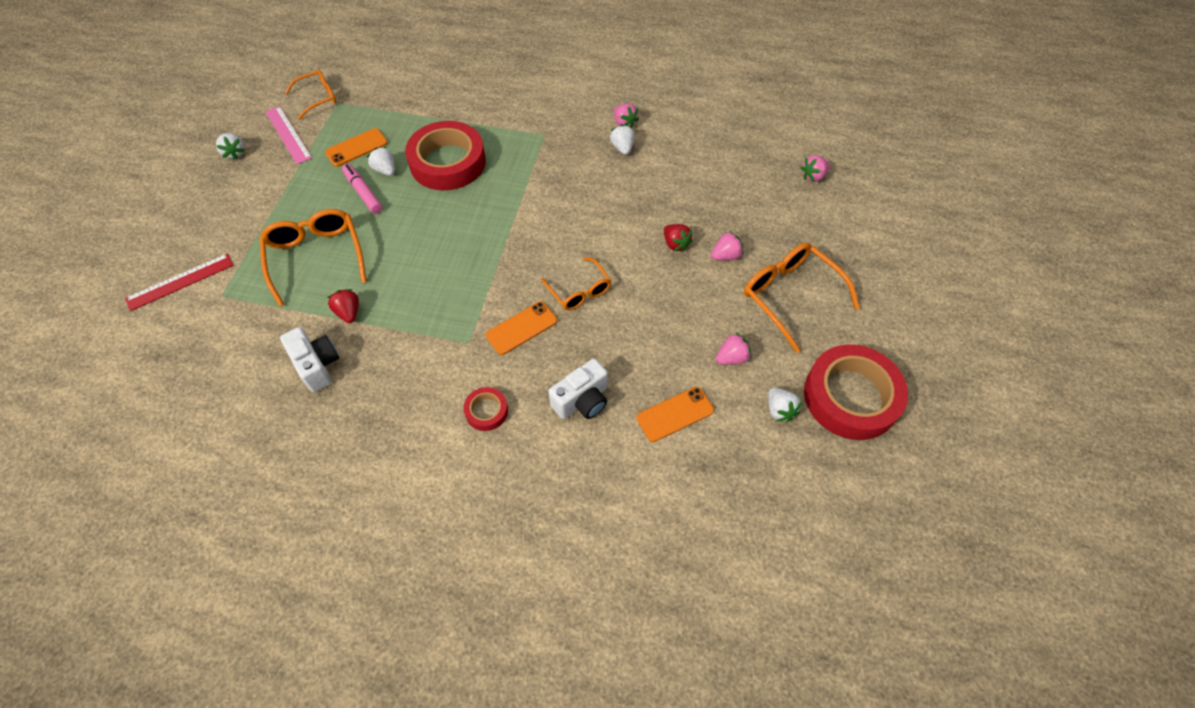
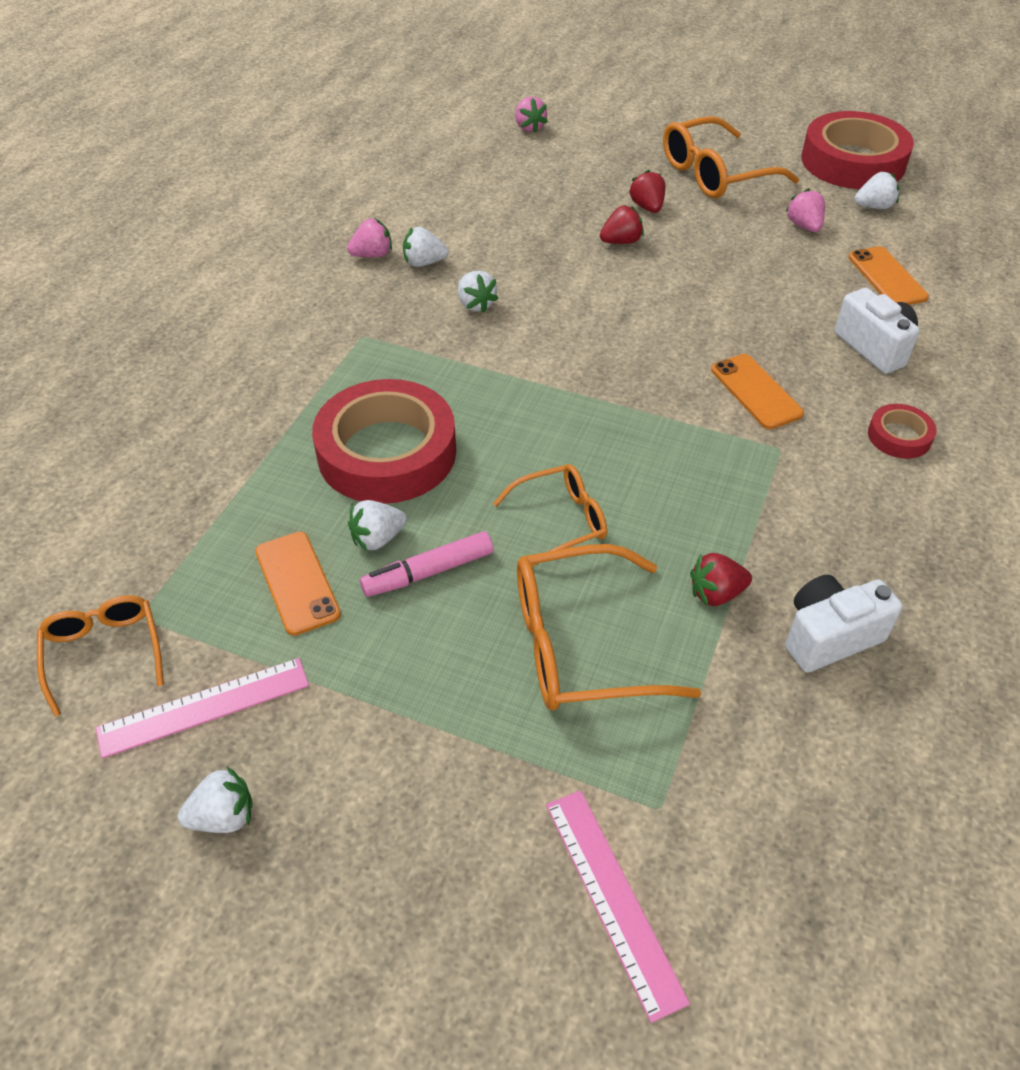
camera: 80 degrees left, 10 degrees down
red ruler [125,253,233,311] -> pink ruler [546,790,690,1023]
orange glasses [541,257,611,310] -> orange glasses moved to [493,464,607,567]
pink strawberry [711,231,744,260] -> red strawberry [629,170,665,213]
none -> white strawberry [458,270,499,313]

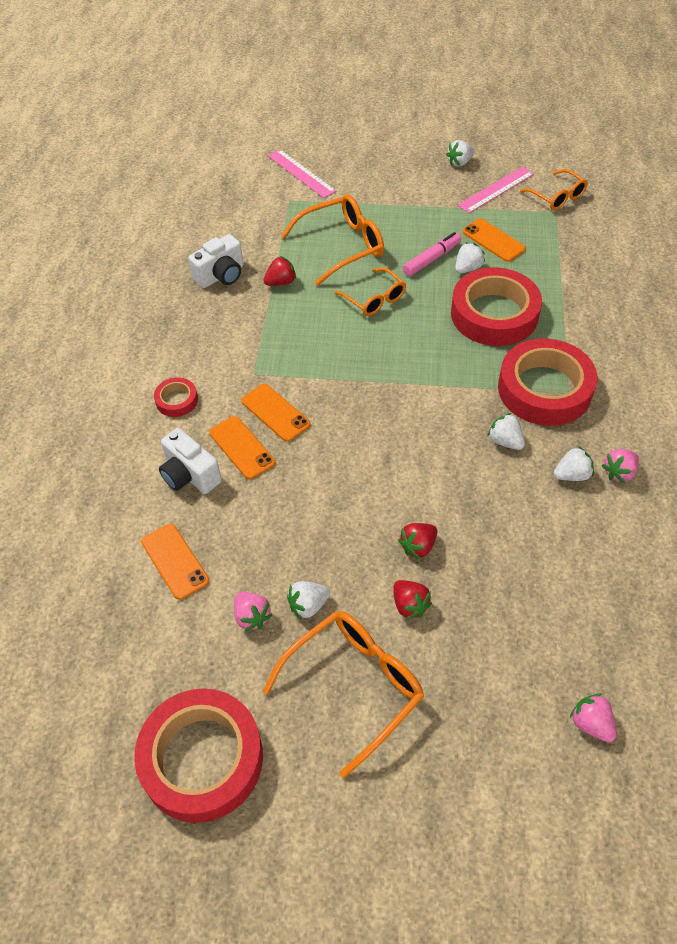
camera: 165 degrees right, 5 degrees up
orange glasses [493,464,607,567] -> orange glasses turned 90 degrees counterclockwise [334,267,406,316]
white strawberry [855,172,899,209] -> white strawberry moved to [287,581,330,620]
none -> orange phone [209,416,275,479]
none -> red tape [498,338,597,426]

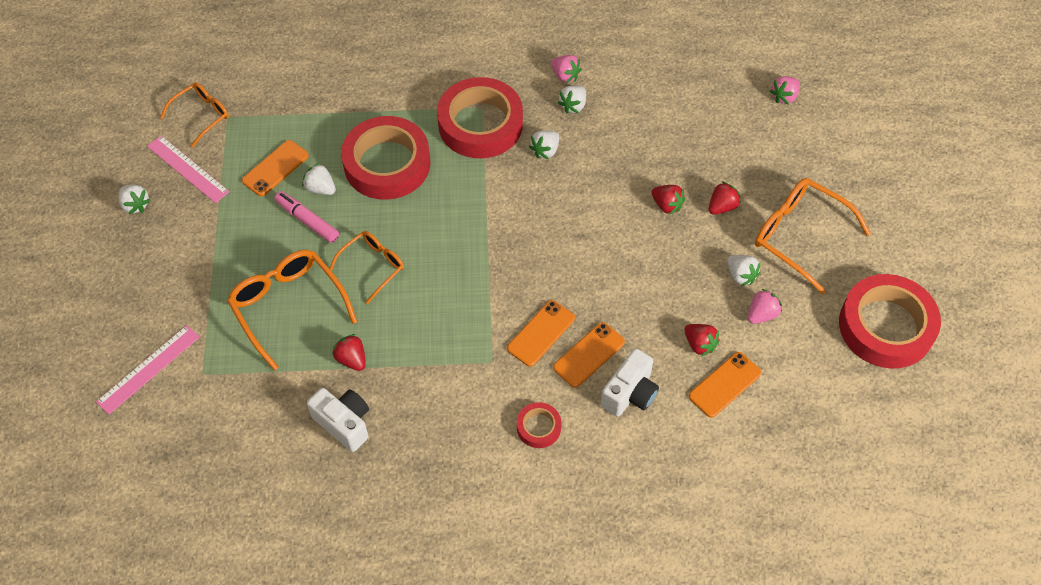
camera: 100 degrees left, 5 degrees up
white strawberry [554,446,594,481] -> white strawberry turned 120 degrees counterclockwise [558,85,586,113]
none -> red strawberry [684,324,720,357]

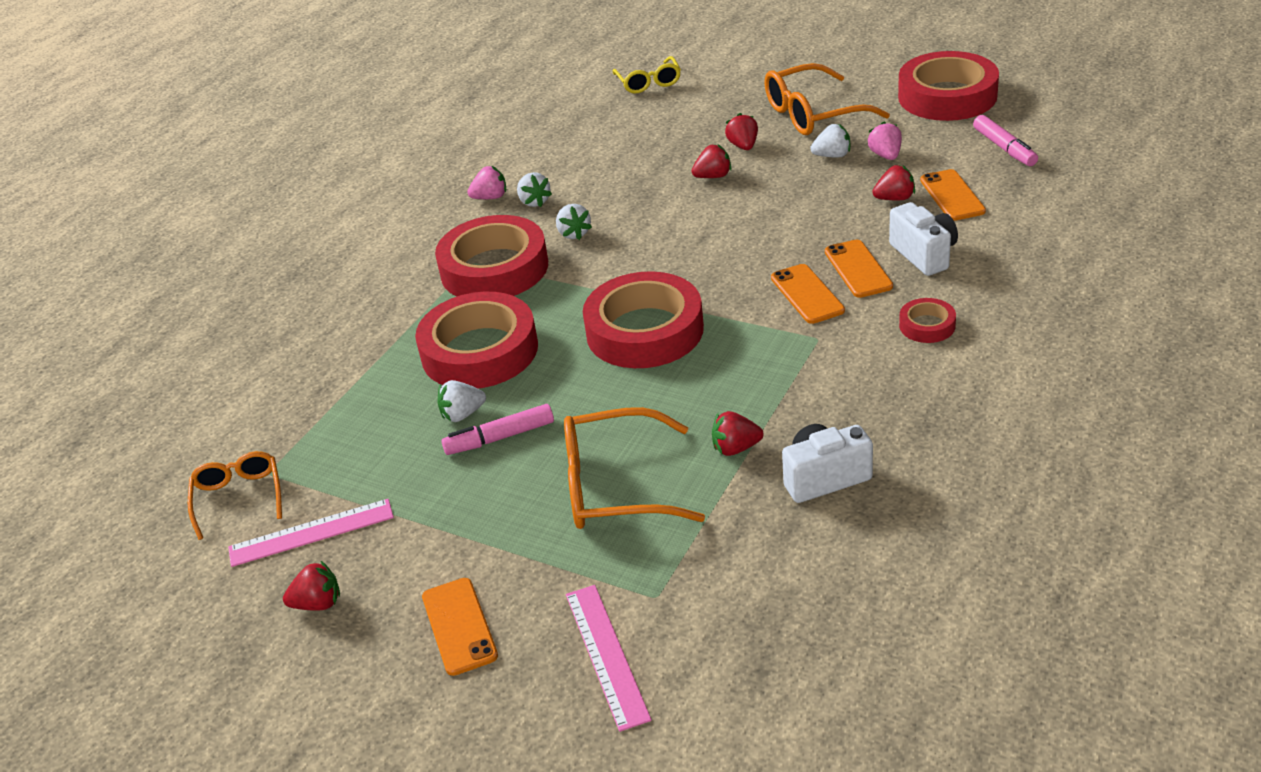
camera: 55 degrees left, 20 degrees down
white strawberry [119,185,151,214] -> red strawberry [283,561,340,611]
orange phone [242,140,309,196] -> orange phone moved to [422,578,498,676]
orange glasses [329,231,404,304] -> none
pink strawberry [770,76,800,104] -> yellow glasses [613,56,681,94]
none -> red tape [583,271,704,368]
none -> pink marker [973,115,1038,166]

